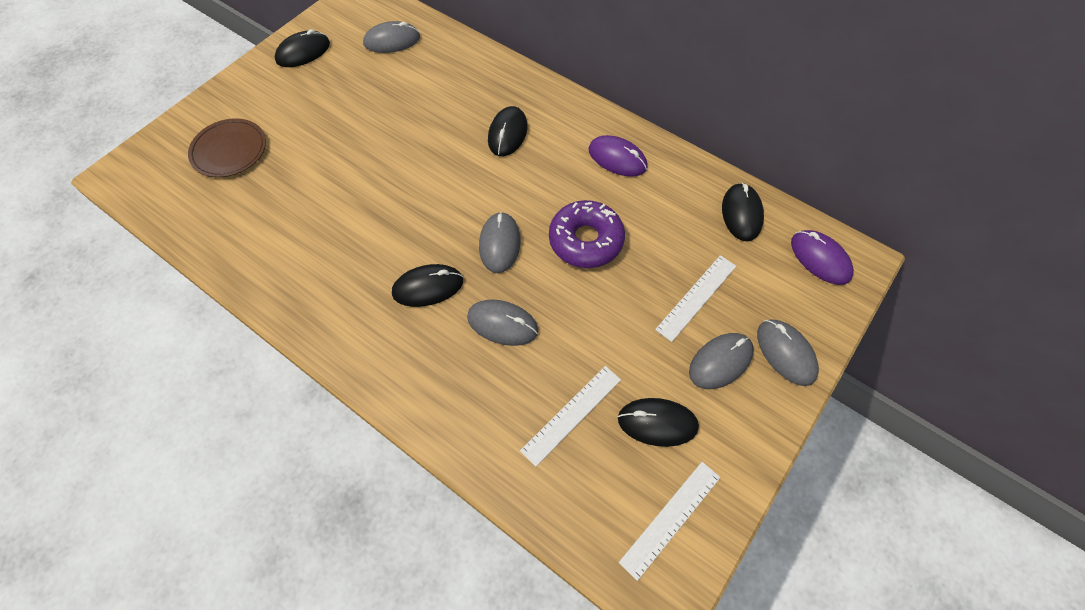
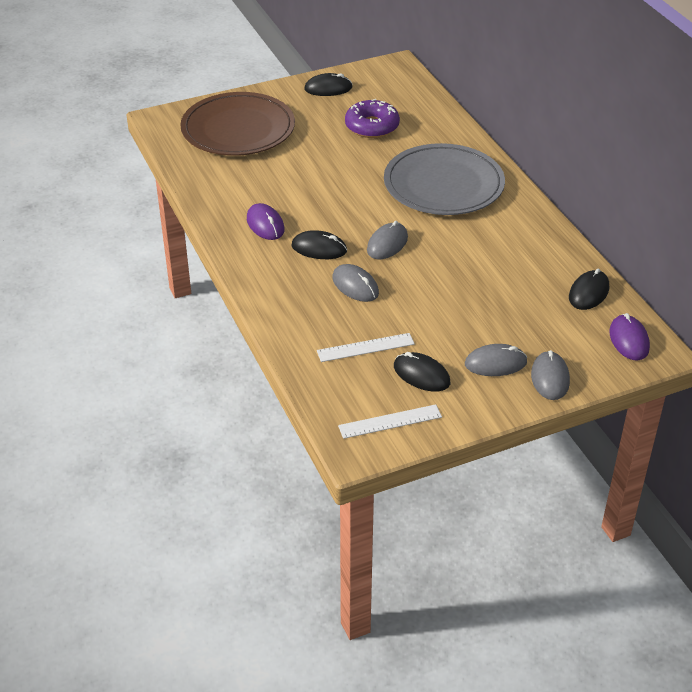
camera: 30 degrees right, 20 degrees down
brown plate [188,118,266,177] -> brown plate [180,92,295,156], size x1.91
grey mouse [363,21,420,53] -> none
black mouse [488,106,528,156] -> grey plate [384,143,505,215]
purple donut [549,200,625,268] -> purple donut moved to [345,99,400,138]
purple mouse [589,135,648,177] -> purple mouse moved to [247,203,284,240]
white ruler [655,255,736,342] -> none

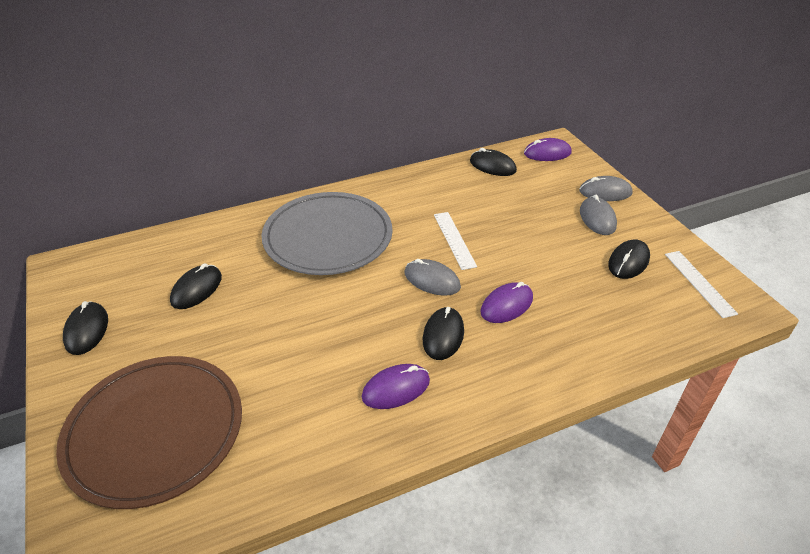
camera: 90 degrees left, 0 degrees up
white ruler [317,333,415,362] -> white ruler moved to [434,212,477,270]
grey mouse [332,264,379,302] -> purple mouse [480,282,533,323]
purple donut [345,99,400,138] -> black mouse [170,263,222,309]

